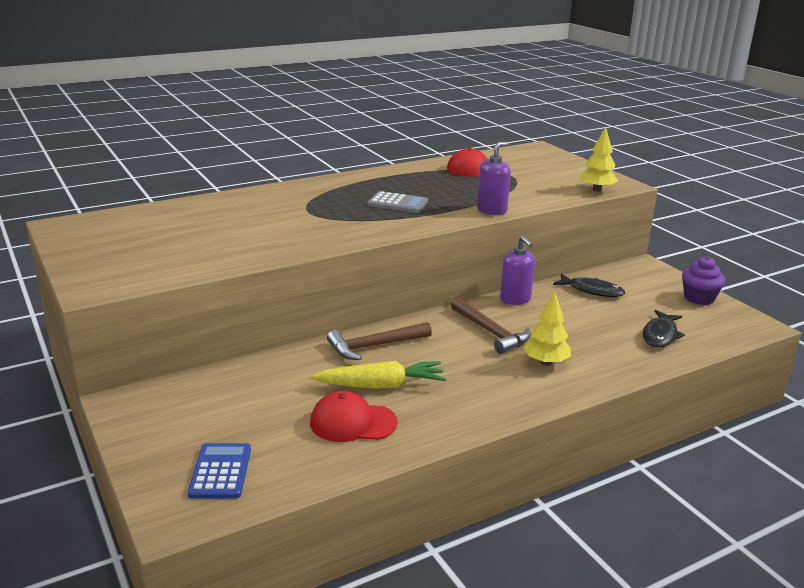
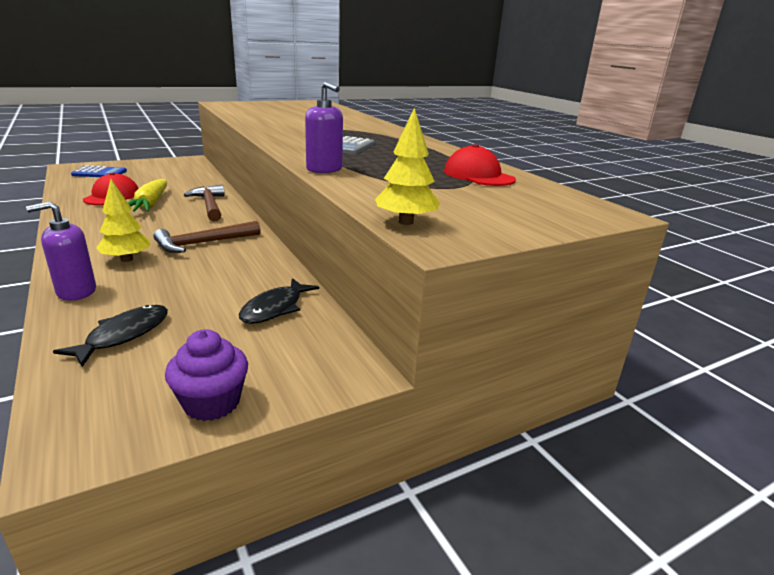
camera: 90 degrees right, 0 degrees up
purple soap dispenser [500,236,535,305] -> purple soap dispenser moved to [26,201,96,301]
black fish [642,310,685,347] -> black fish turned 90 degrees clockwise [53,305,168,367]

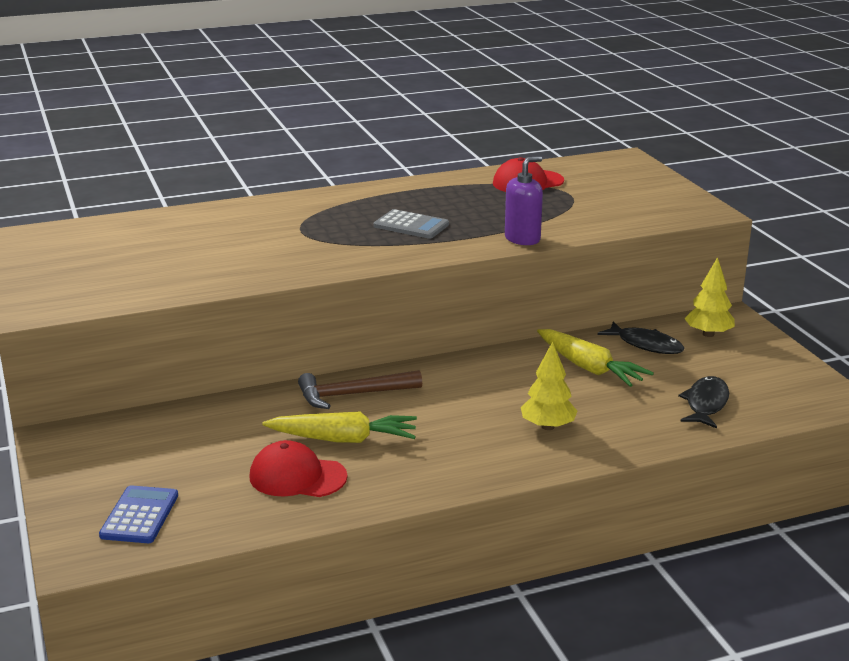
camera: 80 degrees left, 0 degrees up
purple soap dispenser [26,201,96,301] -> none
black fish [53,305,168,367] -> black fish turned 75 degrees clockwise [678,376,729,428]
brown hammer [154,221,261,253] -> none
purple cupcake [165,329,248,421] -> none
yellow tree [375,108,440,225] -> yellow tree moved to [684,257,735,337]
none -> yellow carrot [537,329,654,387]

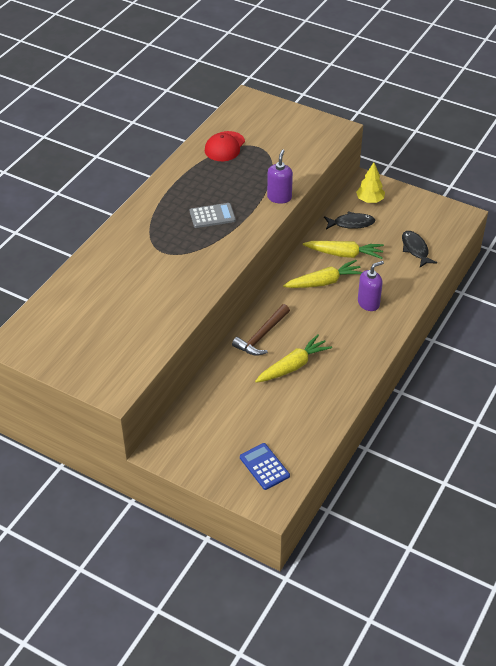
camera: 40 degrees left, 20 degrees up
red cap [249,440,347,497] -> none
yellow tree [521,341,578,430] -> purple soap dispenser [358,261,384,311]
none -> yellow carrot [283,260,362,288]

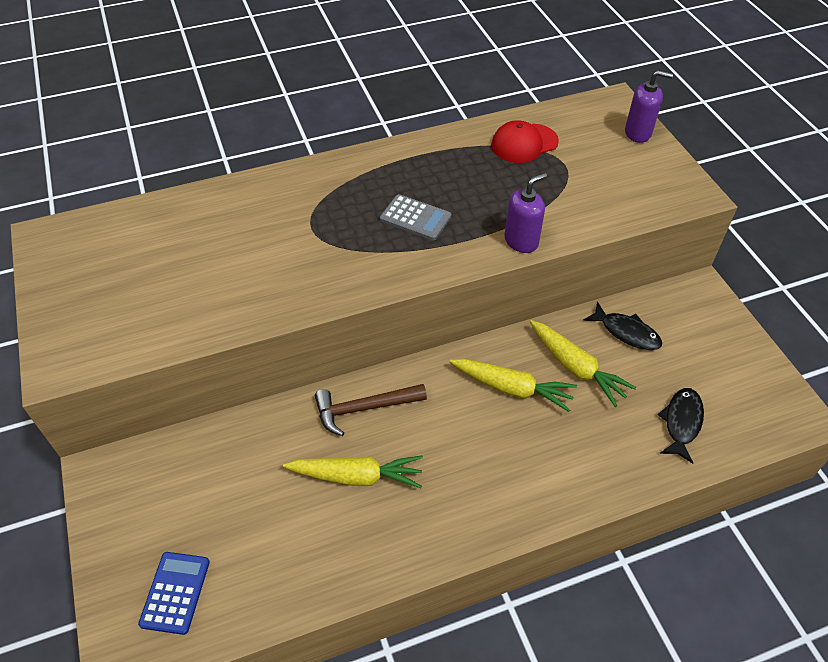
camera: 40 degrees right, 5 degrees up
yellow tree [356,162,385,203] -> none
purple soap dispenser [358,261,384,311] -> purple soap dispenser moved to [625,70,673,143]

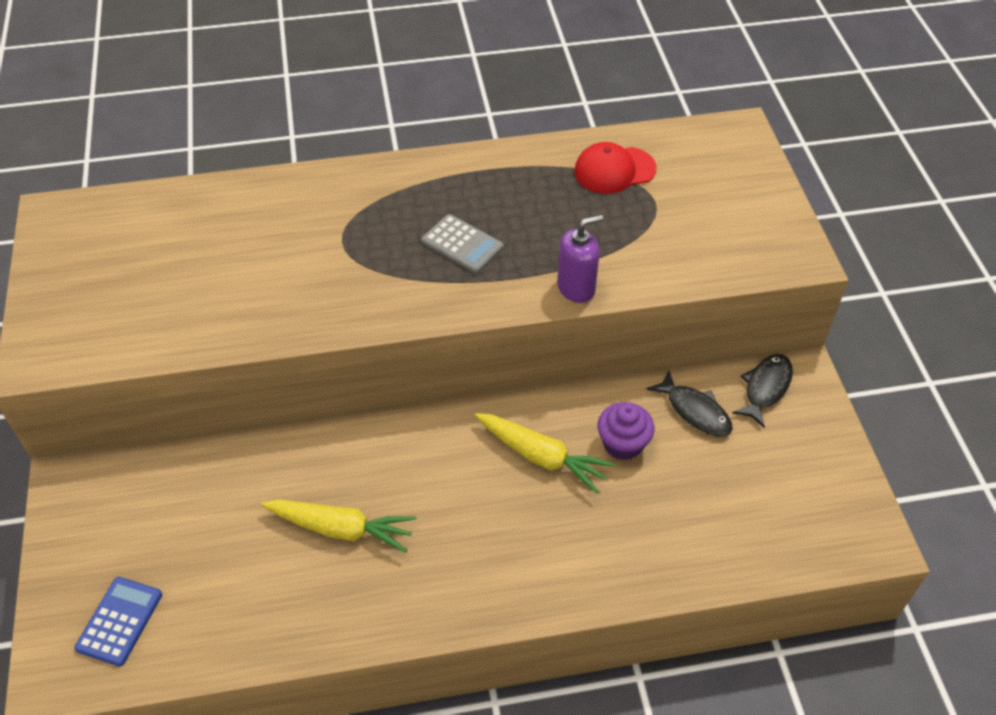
camera: 10 degrees right, 0 degrees up
brown hammer [315,384,427,436] -> none
yellow carrot [530,320,636,407] -> purple cupcake [597,402,654,460]
purple soap dispenser [625,70,673,143] -> none
black fish [658,388,704,464] -> black fish moved to [732,354,793,428]

